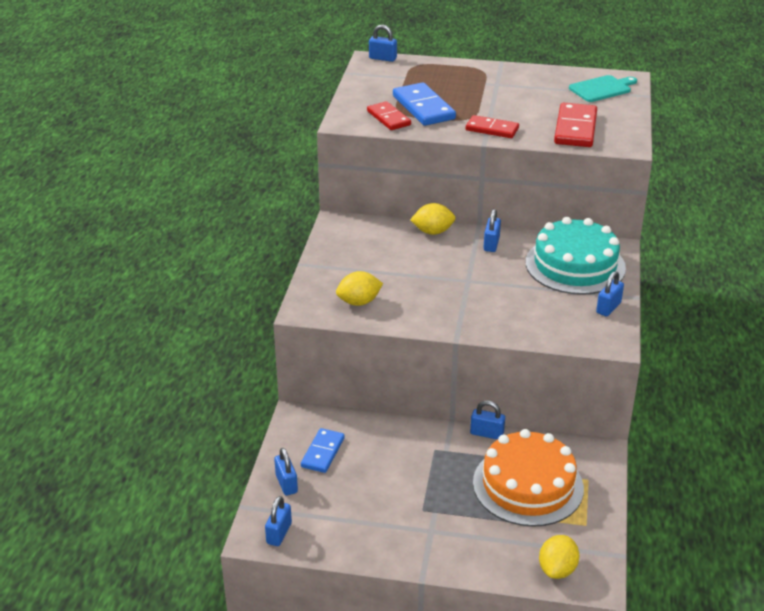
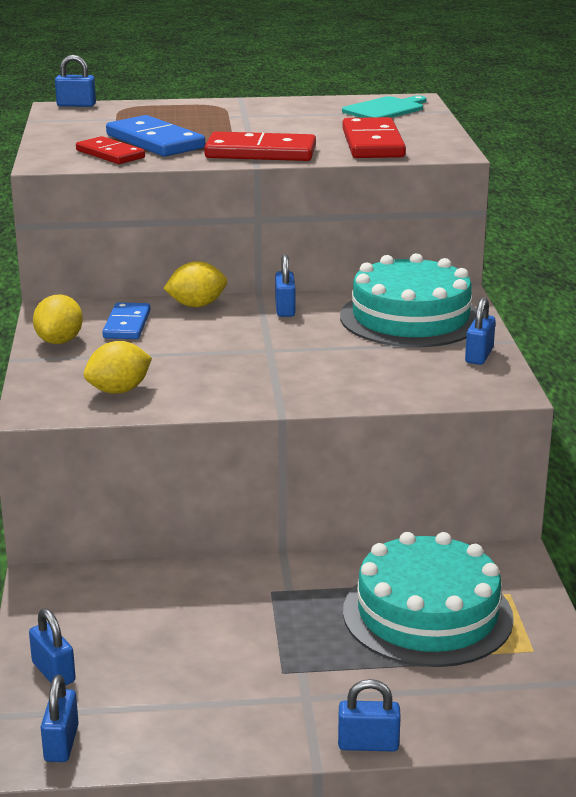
camera: 15 degrees left, 10 degrees down
blue domino [301,428,345,473] -> blue domino moved to [102,302,151,339]
red domino [466,115,519,138] -> red domino [204,131,316,161], size x1.53
blue padlock [470,400,505,439] -> blue padlock moved to [338,679,401,752]
orange cake [473,429,584,527] -> turquoise cake [343,532,514,667]
yellow lemon [539,535,579,579] -> yellow lemon moved to [33,294,83,344]

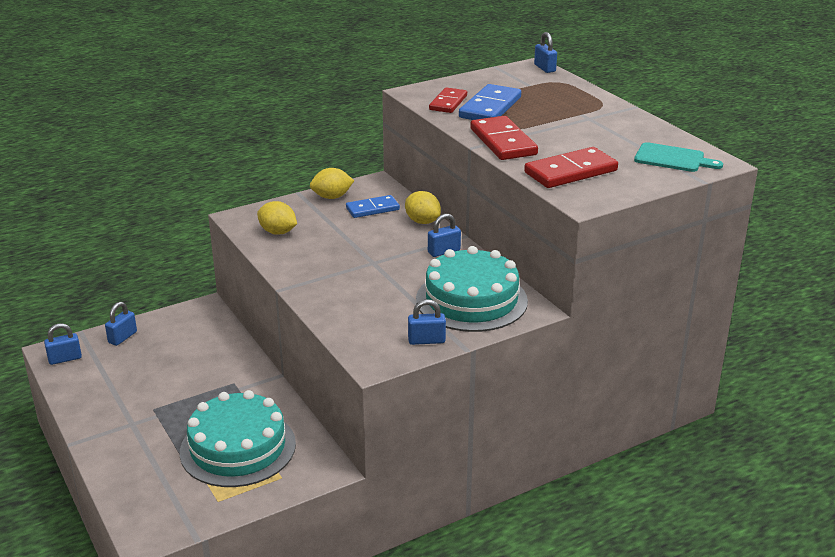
camera: 65 degrees right, 5 degrees up
blue padlock [338,679,401,752] -> none

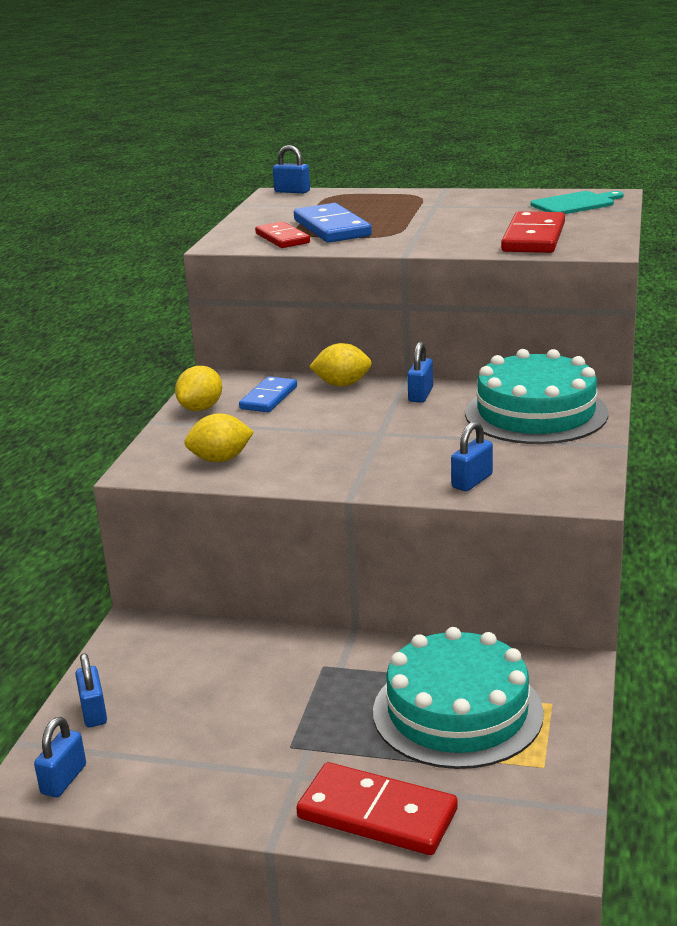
camera: 45 degrees left, 5 degrees down
blue padlock [408,299,446,345] -> blue padlock moved to [451,421,493,491]
red domino [470,116,538,160] -> red domino moved to [296,762,458,855]

